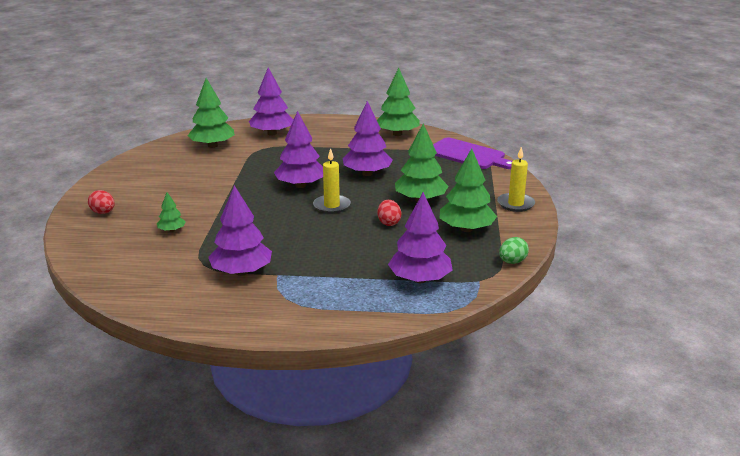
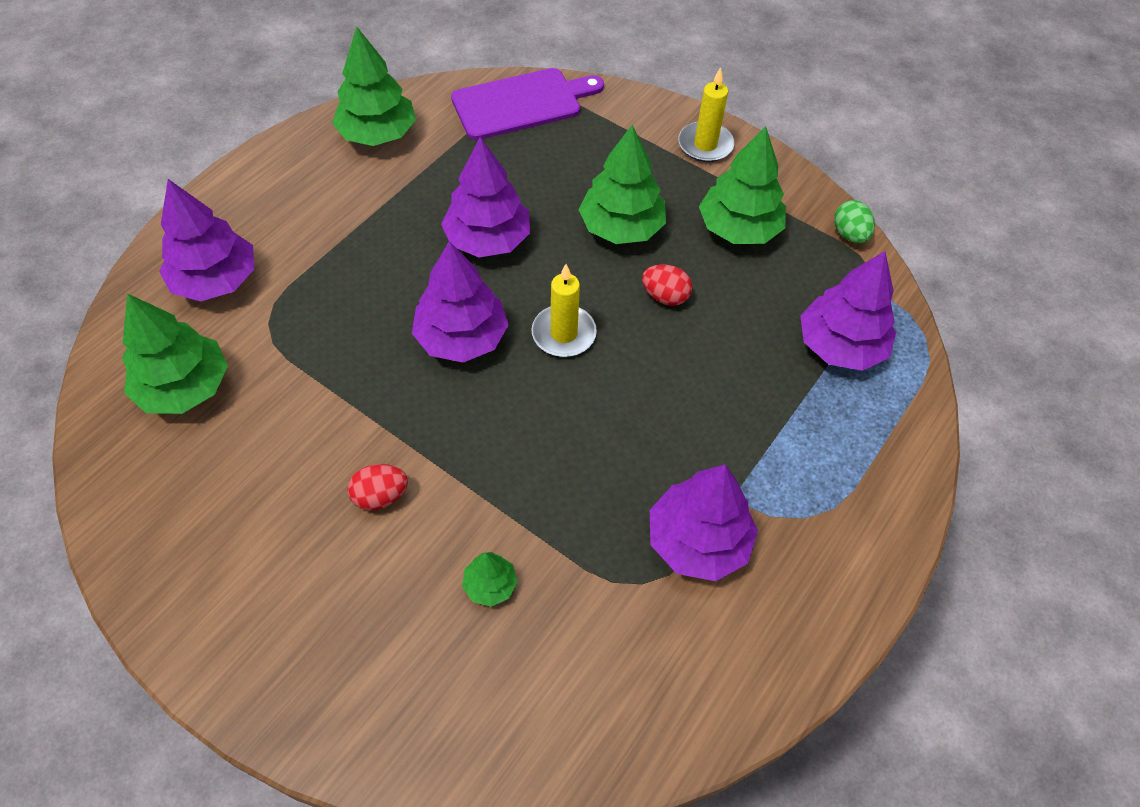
camera: 60 degrees left, 30 degrees up
red egg [88,190,115,214] -> red egg moved to [348,464,408,510]

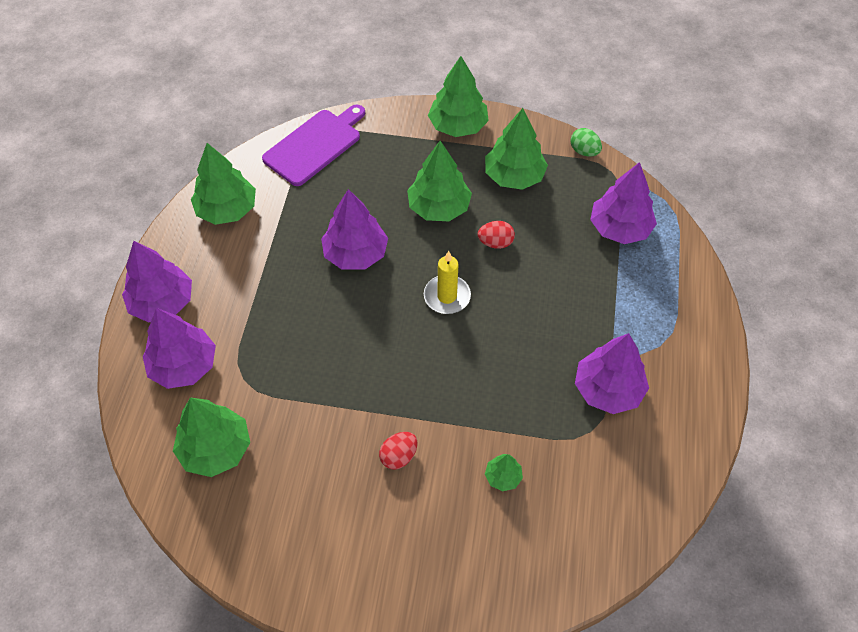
camera: 25 degrees left, 0 degrees up
purple tree [412,241,509,362] -> purple tree moved to [122,241,192,322]
yellow candle [678,67,735,162] -> green tree [428,56,489,137]

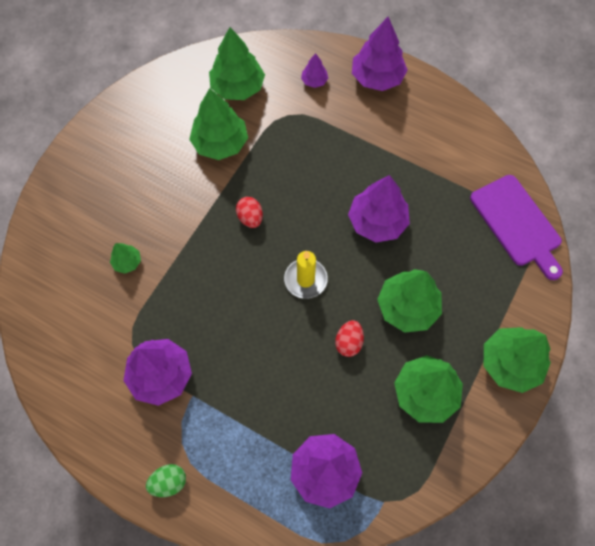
camera: 110 degrees right, 10 degrees up
purple tree [143,308,216,389] -> purple tree [301,53,328,88], size x0.49
green tree [191,143,256,225] -> green tree moved to [189,88,248,160]
red egg [379,432,418,470] -> red egg moved to [236,197,263,228]
green egg [571,128,602,157] -> green egg moved to [146,464,186,497]

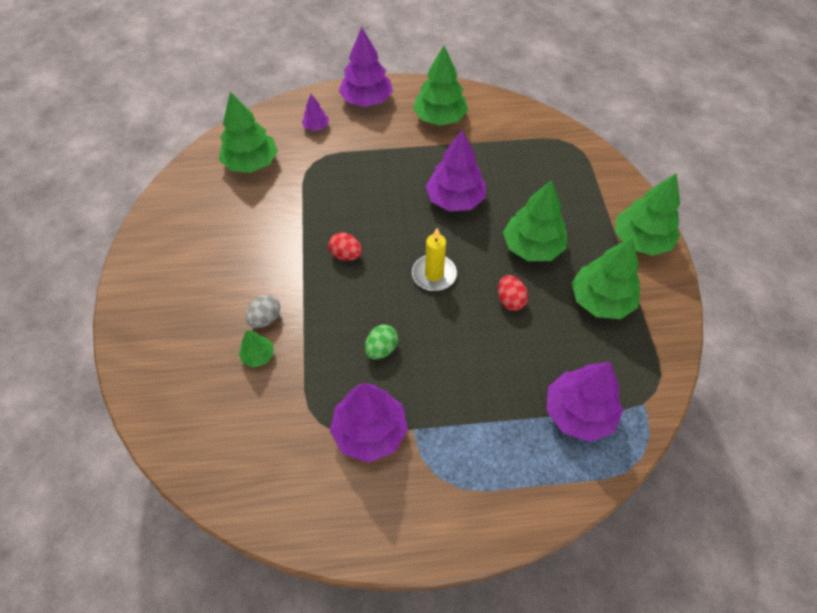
camera: 35 degrees left, 10 degrees down
green egg [146,464,186,497] -> green egg moved to [365,325,398,359]
green tree [189,88,248,160] -> green tree moved to [413,46,468,126]
purple cutting board [470,175,563,280] -> none
none -> grey egg [246,295,280,328]

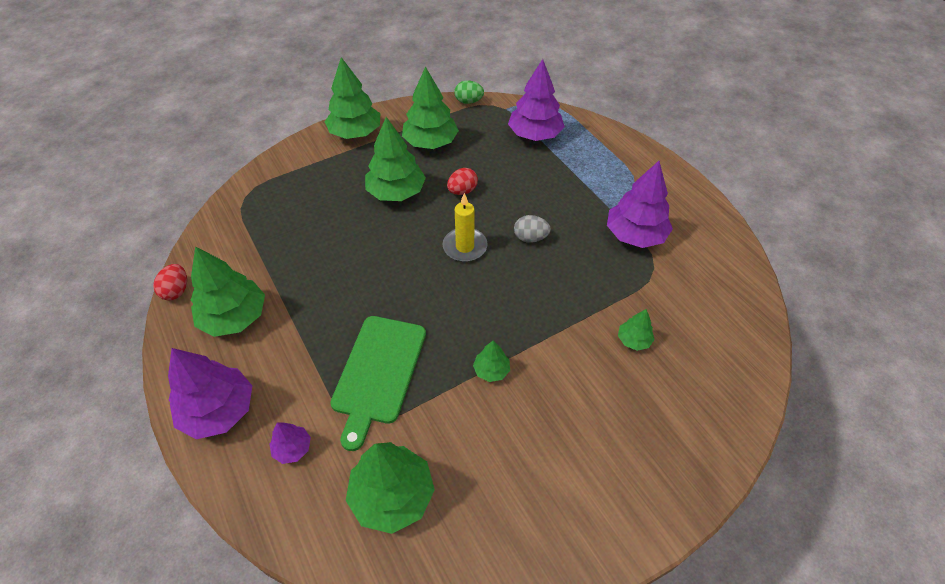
camera: 115 degrees left, 5 degrees down
grey egg [246,295,280,328] -> grey egg moved to [514,215,551,243]
red egg [328,232,362,261] -> red egg moved to [153,264,187,301]
green egg [365,325,398,359] -> green egg moved to [454,80,484,104]
purple tree [425,130,486,211] -> none
none -> green cutting board [330,316,426,451]
none -> green tree [473,341,510,382]

